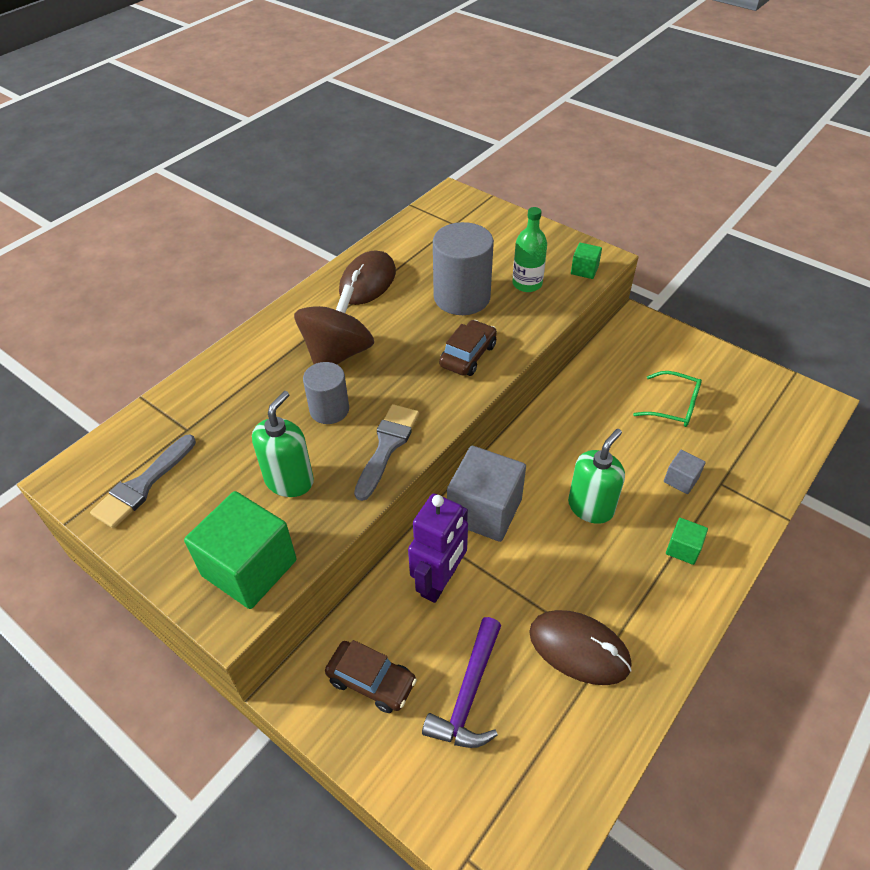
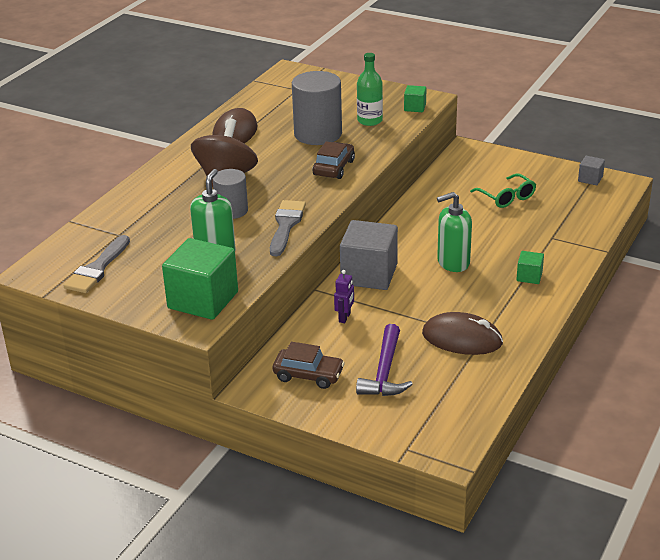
camera: 10 degrees left, 15 degrees down
purple robot [408,493,468,603] -> purple robot [334,270,354,323], size x0.50
green soap dispenser [568,429,625,524] -> green soap dispenser turned 135 degrees counterclockwise [437,192,472,272]
green glasses [633,371,702,427] -> green glasses turned 45 degrees clockwise [470,174,536,208]
grey cube [664,450,706,494] -> grey cube moved to [578,156,605,185]

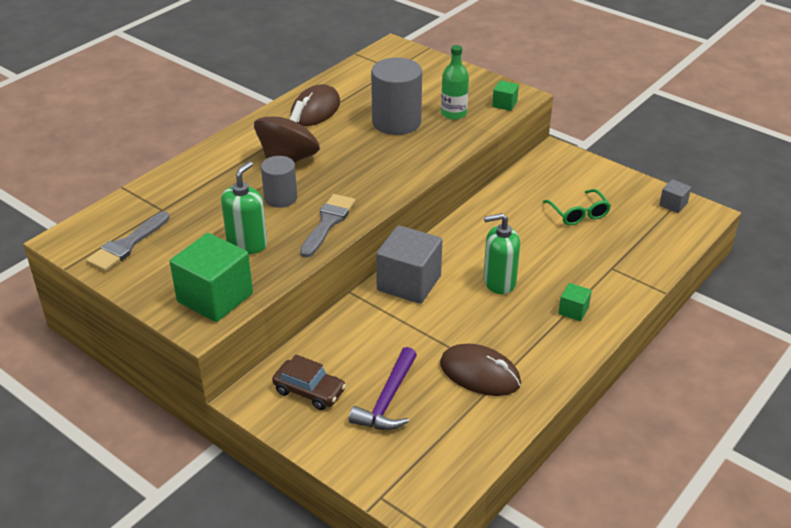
camera: 10 degrees right, 5 degrees up
brown car [313,141,355,179] -> none
purple robot [334,270,354,323] -> none

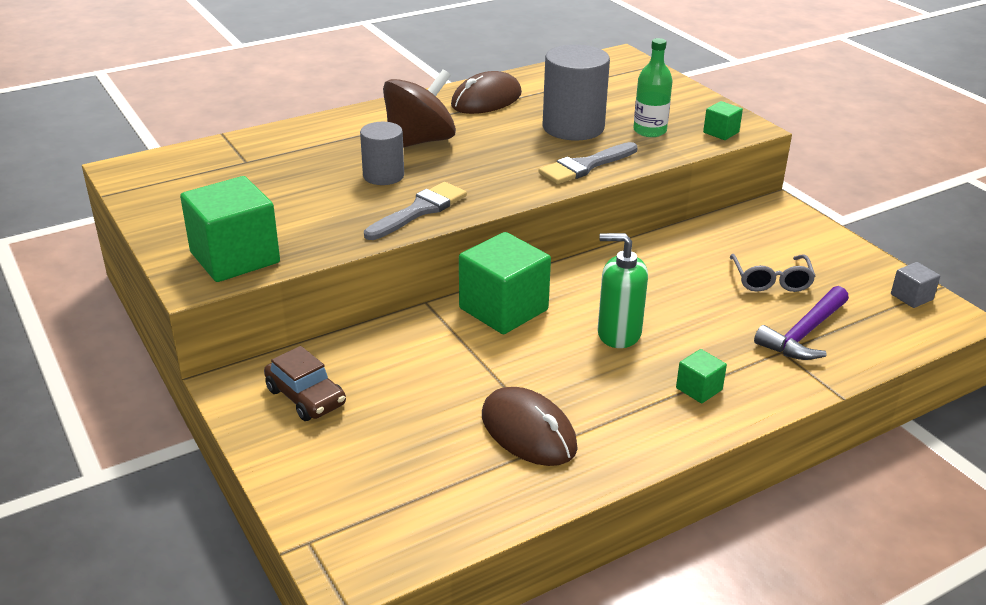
camera: 20 degrees right, 5 degrees down
grey brush [86,211,170,272] -> grey brush moved to [538,142,638,184]
green soap dispenser [221,161,267,254] -> none
purple hammer [349,347,417,430] -> purple hammer moved to [754,286,849,360]
grey cube [376,225,442,304] -> green cube [459,232,551,334]
green glasses [543,189,611,225] -> grey glasses [730,254,816,292]

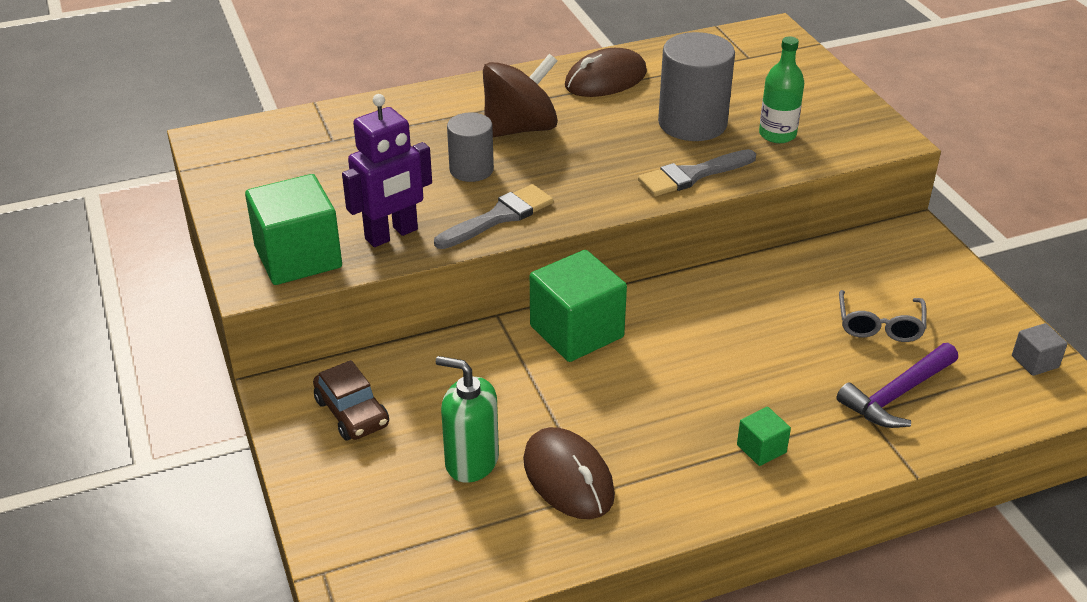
camera: 10 degrees right, 5 degrees up
green soap dispenser [598,233,648,348] -> green soap dispenser moved to [436,356,499,483]
green cube [703,101,743,140] -> none
none -> purple robot [342,94,432,247]

